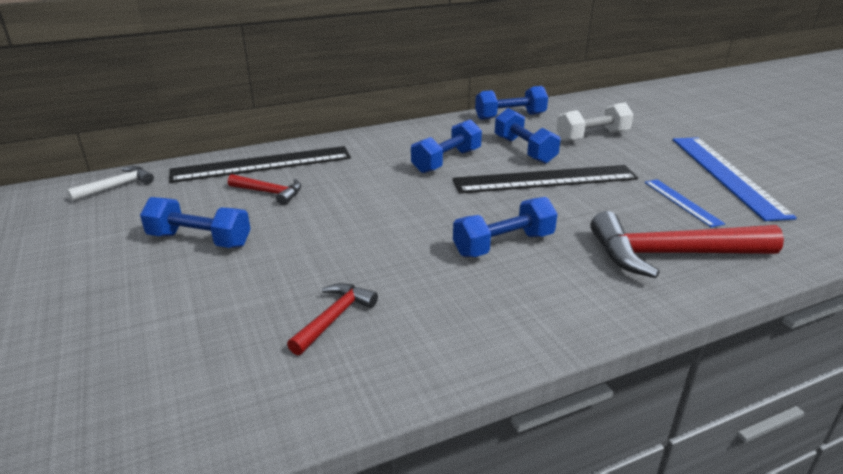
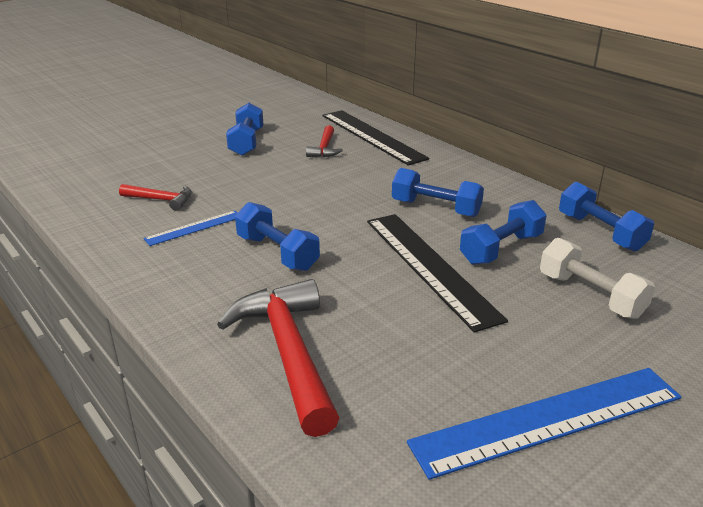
camera: 75 degrees right, 0 degrees up
white hammer [67,166,154,202] -> none
blue ruler [645,179,725,228] -> blue ruler moved to [144,211,237,246]

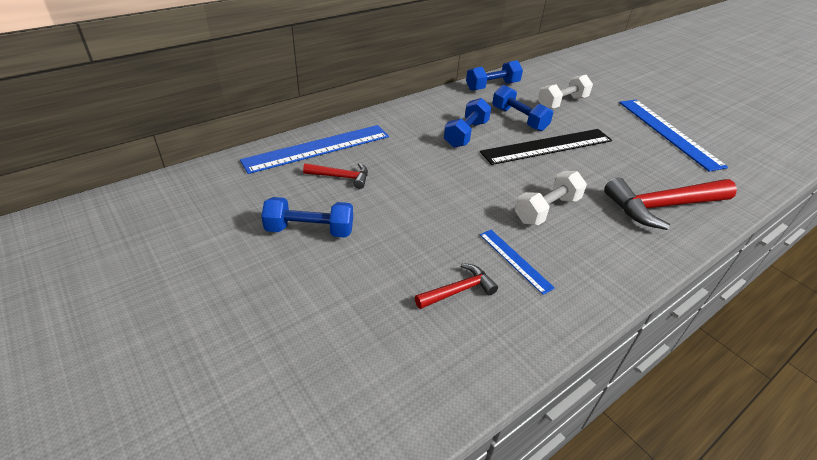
camera: 90 degrees left, 10 degrees up
red hammer [119,184,192,211] -> red hammer turned 45 degrees clockwise [415,263,498,309]
blue dumbbell [235,202,320,271] -> white dumbbell [515,171,587,225]
black ruler [322,110,429,166] -> blue ruler [240,125,389,174]

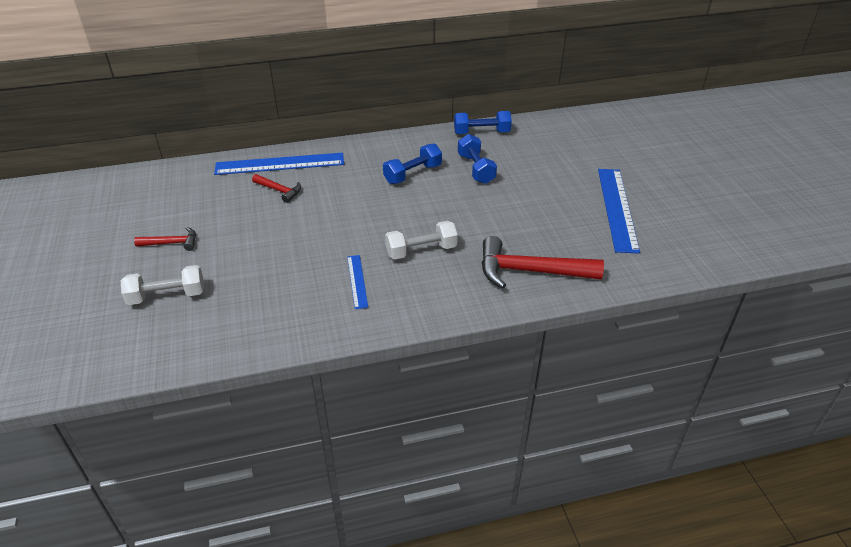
camera: 25 degrees right, 0 degrees up
blue dumbbell [261,197,353,238] -> none
red hammer [415,263,498,309] -> red hammer moved to [134,227,196,251]
black ruler [480,129,612,165] -> none
white dumbbell [538,75,593,109] -> white dumbbell moved to [121,265,204,305]

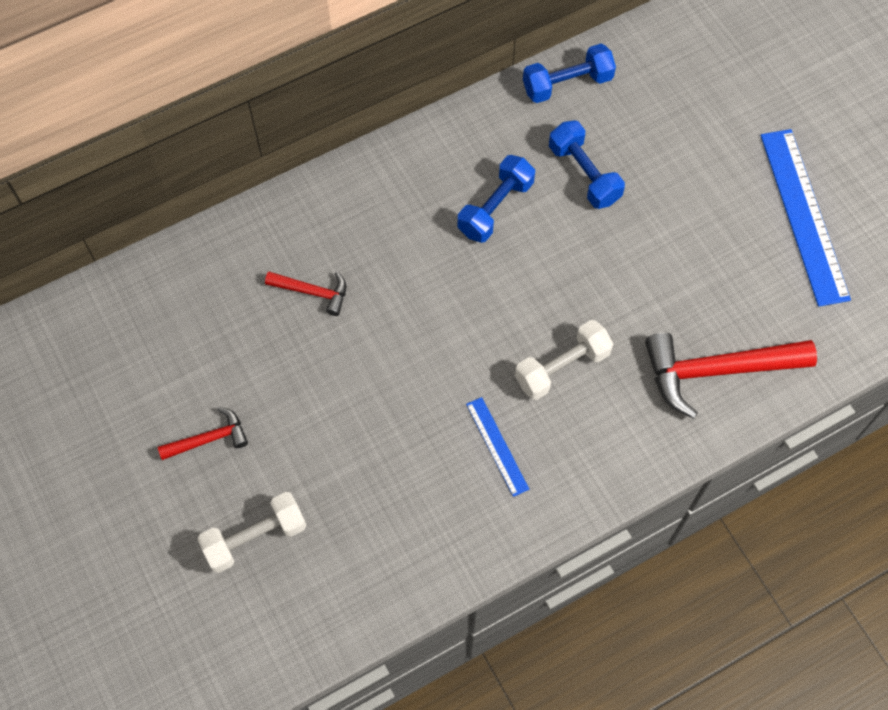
camera: 15 degrees left, 25 degrees up
blue ruler [214,153,344,175] -> none

